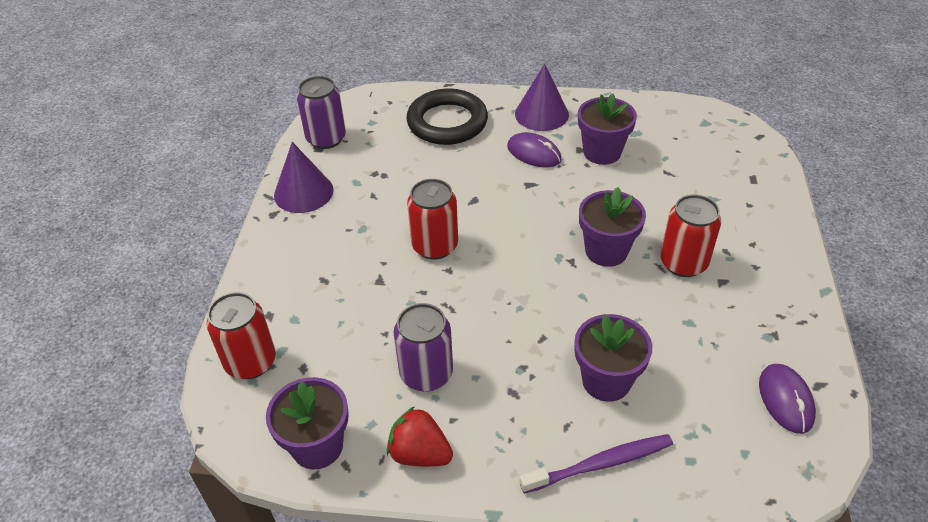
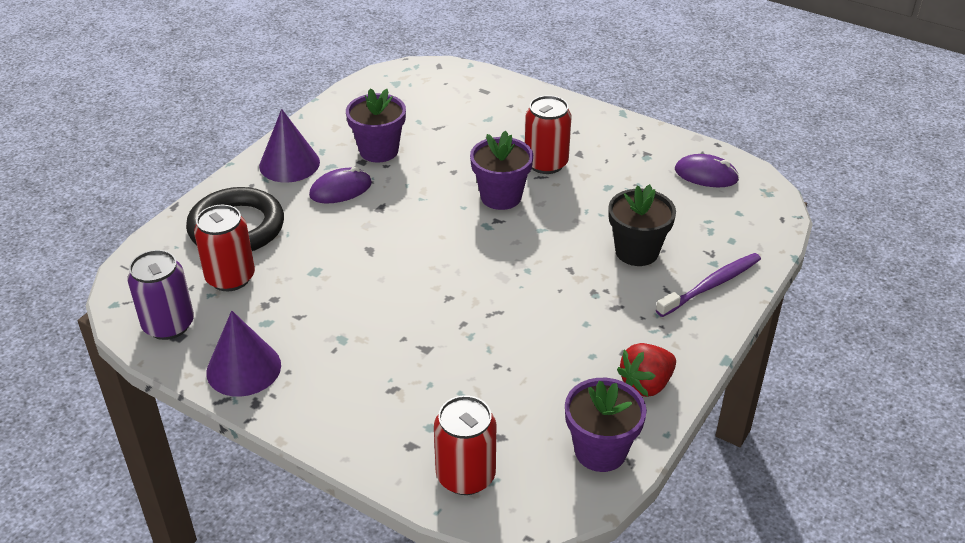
camera: 65 degrees left, 5 degrees down
purple can [393,303,453,392] -> none
red can [407,179,458,260] -> red can moved to [194,205,255,291]
purple toothbrush [519,434,673,493] -> purple toothbrush turned 45 degrees clockwise [656,253,761,317]
purple flower pot [574,314,652,402] -> black flower pot [608,184,676,266]

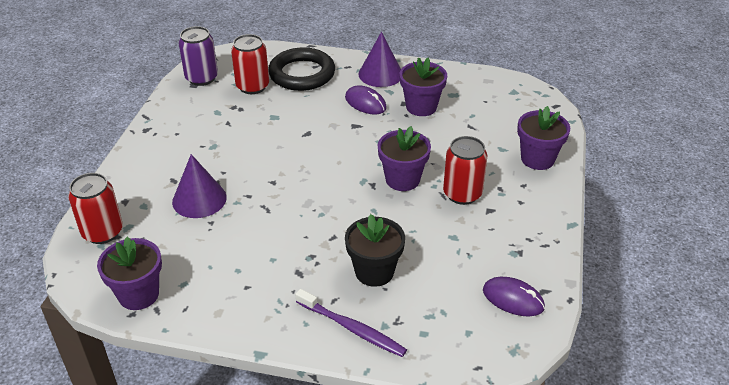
camera: 70 degrees right, 0 degrees up
purple cone [206,311,281,397] -> purple cone moved to [172,154,227,218]
red strawberry [617,343,676,397] -> none
purple mouse [675,154,739,187] -> purple mouse turned 60 degrees counterclockwise [483,277,545,316]
none -> purple flower pot [517,106,570,170]

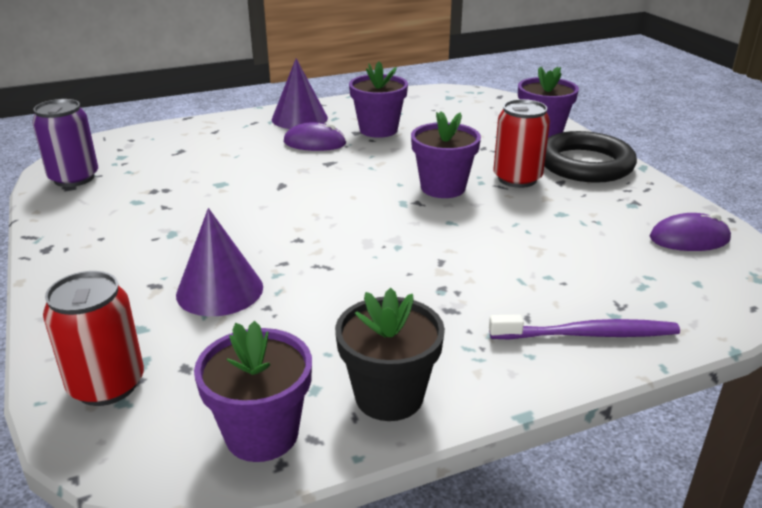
camera: 35 degrees left, 10 degrees down
red can [231,34,269,94] -> none
black ring [268,47,335,91] -> black ring moved to [544,131,637,183]
black flower pot [345,214,405,287] -> black flower pot moved to [335,288,445,421]

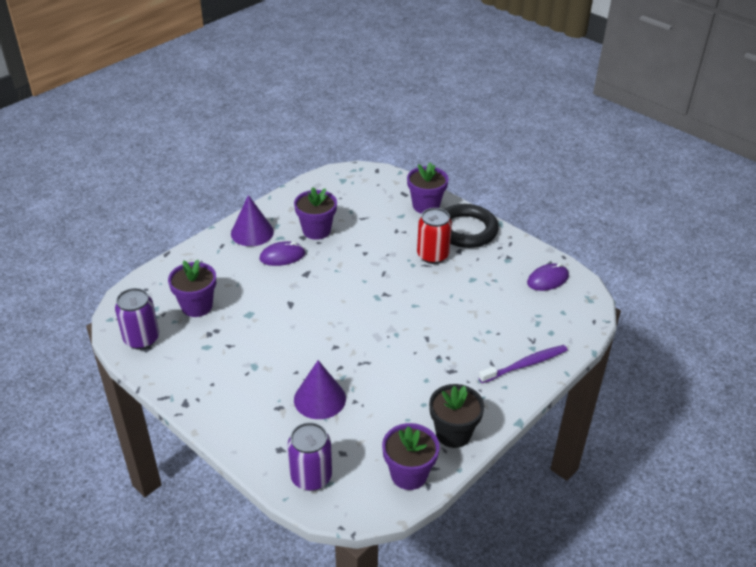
camera: 25 degrees left, 10 degrees up
red can [43,271,144,406] -> purple can [287,422,332,491]
purple flower pot [411,111,481,198] -> purple flower pot moved to [168,259,216,317]

